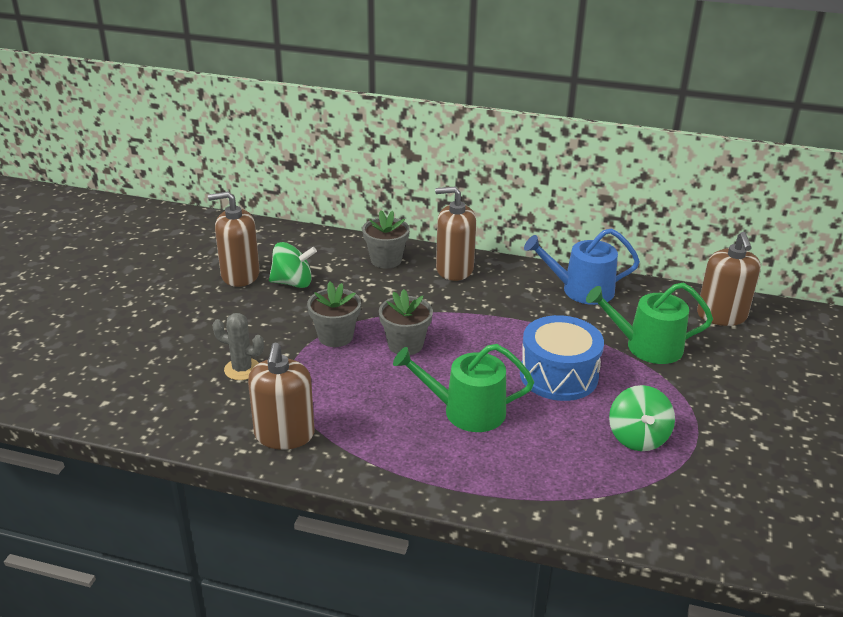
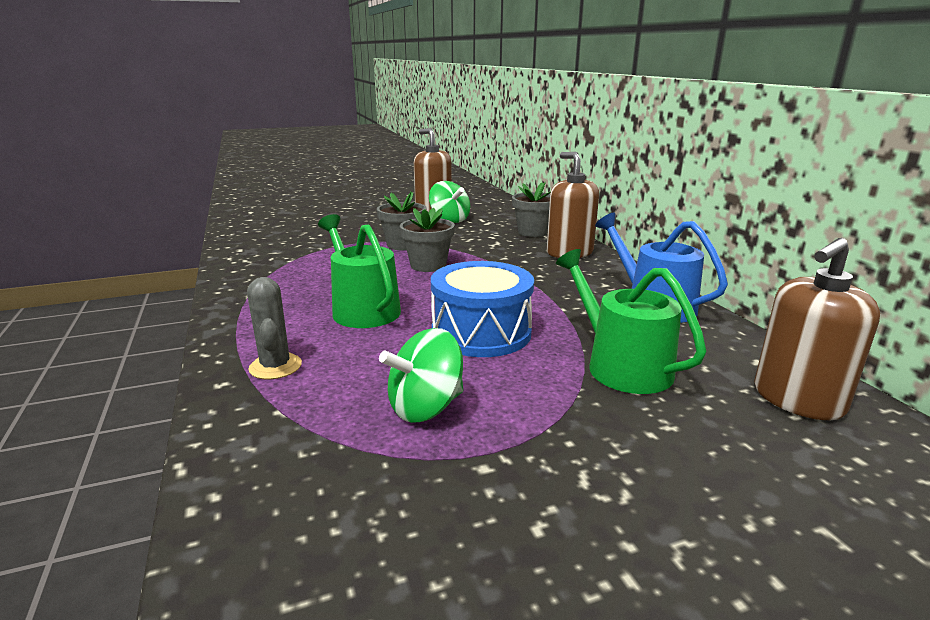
camera: 55 degrees right, 10 degrees down
grey cactus [212,313,264,380] -> grey cactus moved to [247,277,302,380]
brown soap dispenser [248,343,315,450] -> none

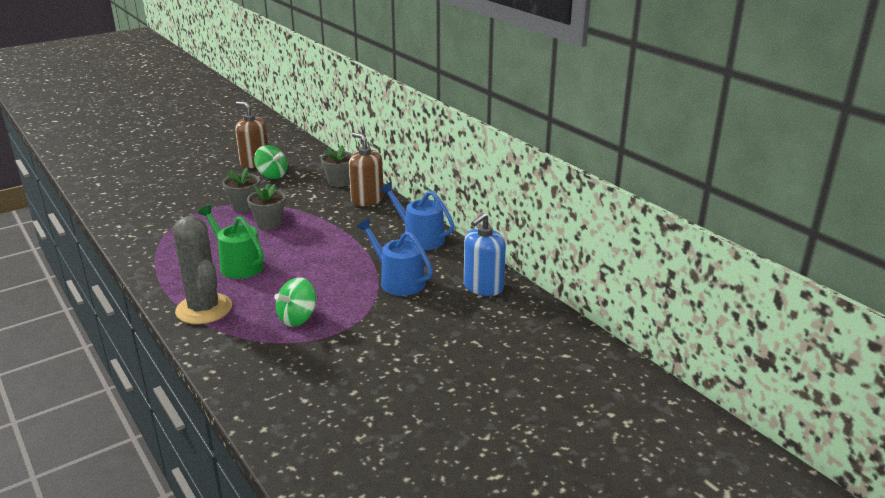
camera: 15 degrees left, 5 degrees up
grey cactus [247,277,302,380] -> grey cactus [173,216,232,324], size x1.89
blue drum [431,261,534,357] -> none
green watering can [556,249,706,394] -> blue watering can [356,219,433,296]
brown soap dispenser [754,238,880,420] -> blue soap dispenser [464,213,506,296]

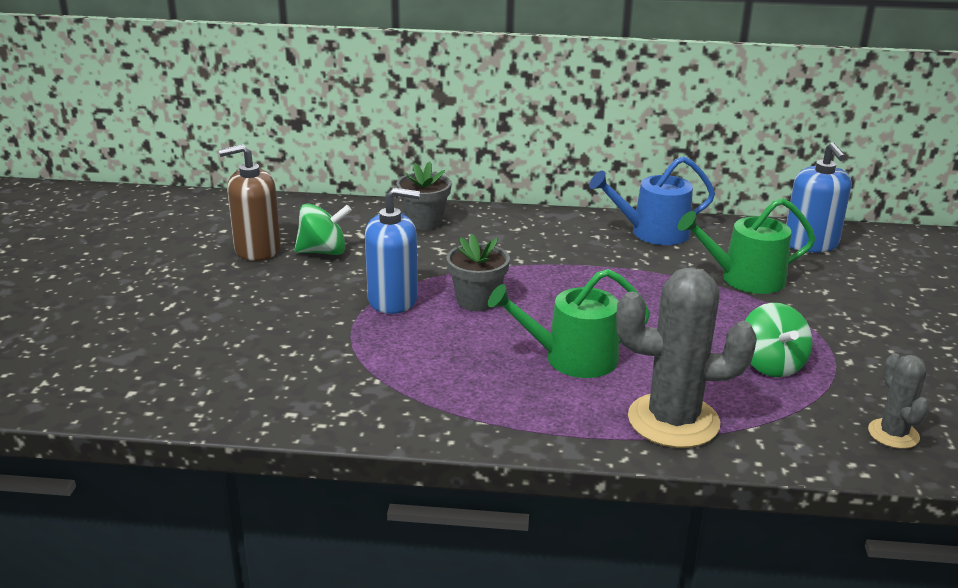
camera: 50 degrees left, 0 degrees up
grey flower pot [222,168,260,212] -> blue soap dispenser [365,187,420,314]
brown soap dispenser [349,133,384,206] -> none
blue watering can [356,219,433,296] -> green watering can [678,198,816,294]
none -> grey cactus [868,353,929,449]

